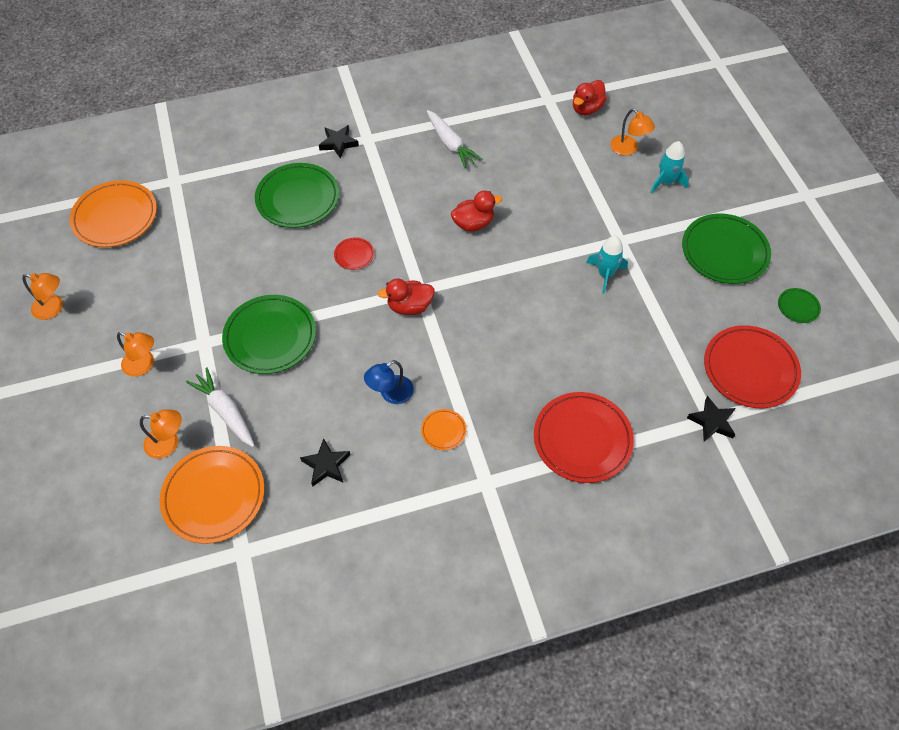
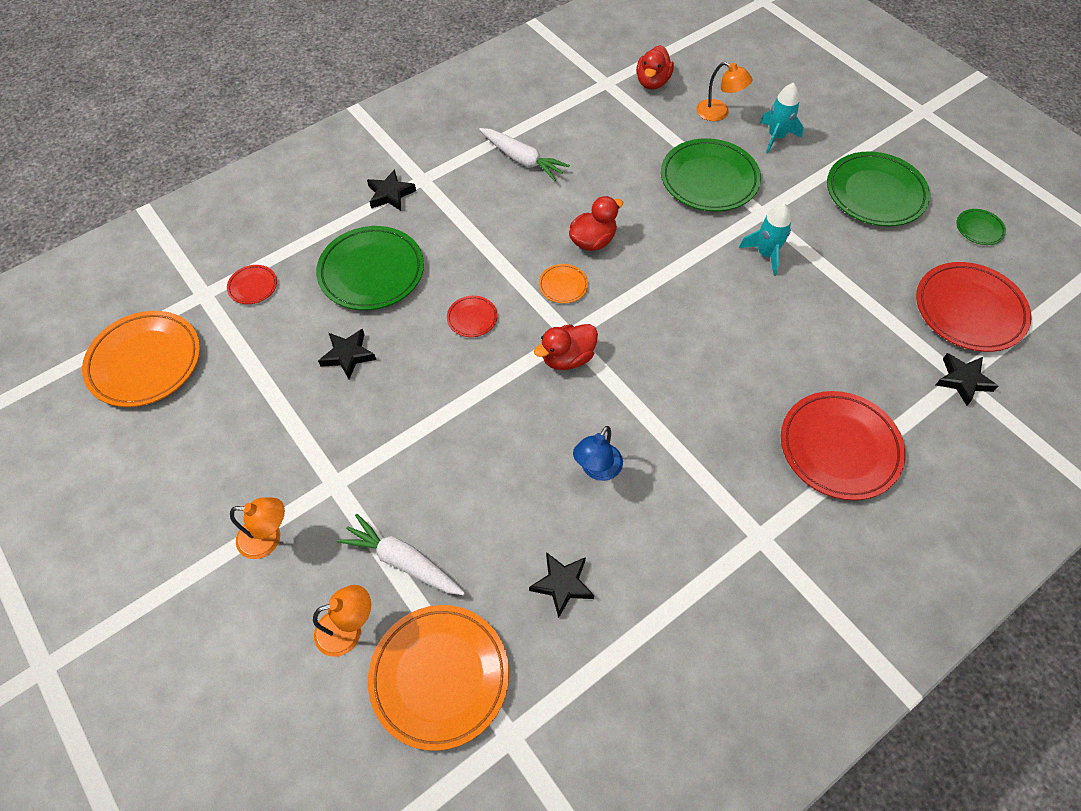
camera: 20 degrees left, 0 degrees up
orange lamp [22,273,63,320] -> none
green plate [222,295,316,374] -> green plate moved to [661,138,761,212]
orange plate [421,409,467,450] -> orange plate moved to [539,264,588,303]
none -> red plate [227,265,277,304]
none -> black star [318,328,376,379]

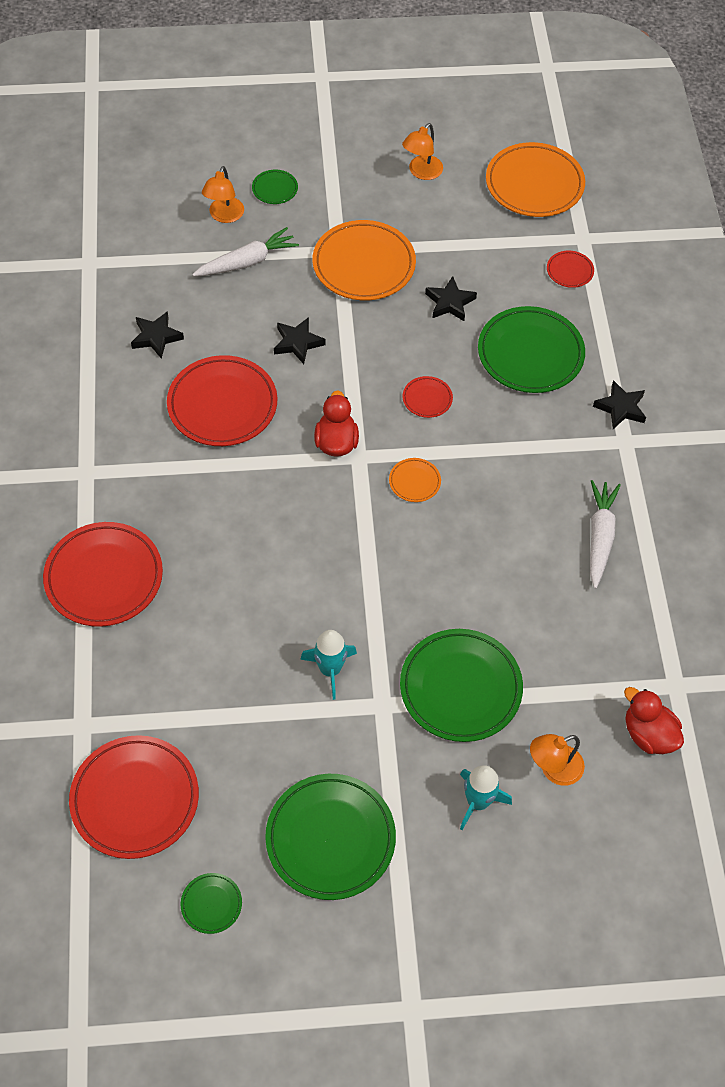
camera: 120 degrees right, 0 degrees up
orange lamp [230,497,285,559] -> orange lamp moved to [402,123,443,180]
orange plate [368,605,509,751] -> orange plate moved to [312,220,416,300]
white carrot [479,128,570,181] -> white carrot turned 120 degrees clockwise [590,480,621,589]
red duck [569,196,623,251] -> none
blue lamp [573,426,623,481] -> red plate [167,355,277,446]
black star [936,353,998,406] -> black star moved to [274,317,325,364]
none -> green plate [252,170,298,204]

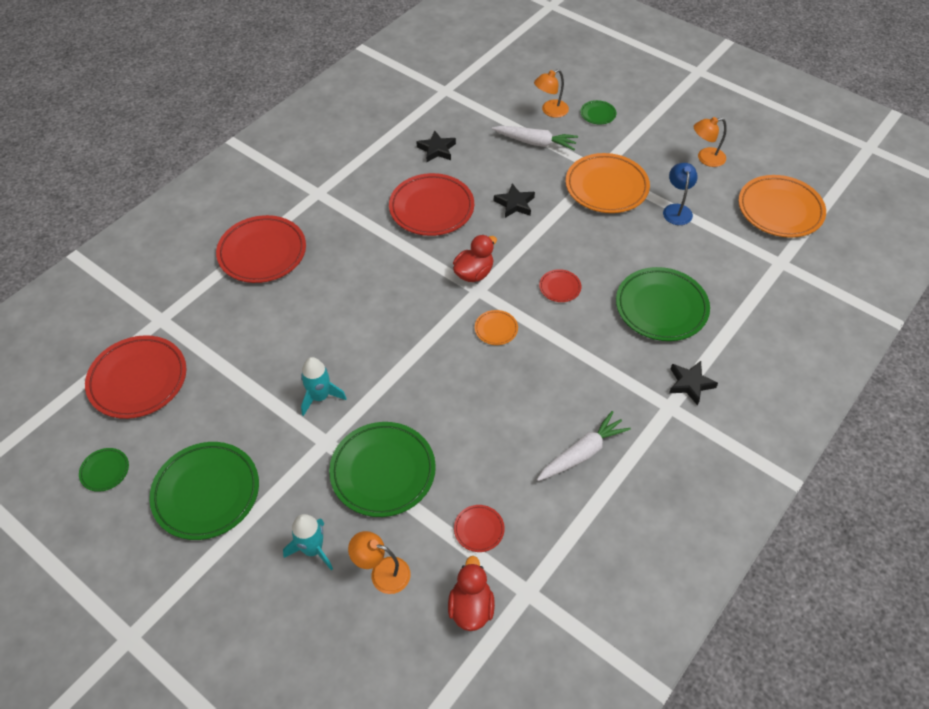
camera: 45 degrees right, 5 degrees down
black star [425,276,477,321] -> none
red plate [547,250,594,288] -> red plate moved to [454,505,504,552]
none -> blue lamp [663,163,698,225]

